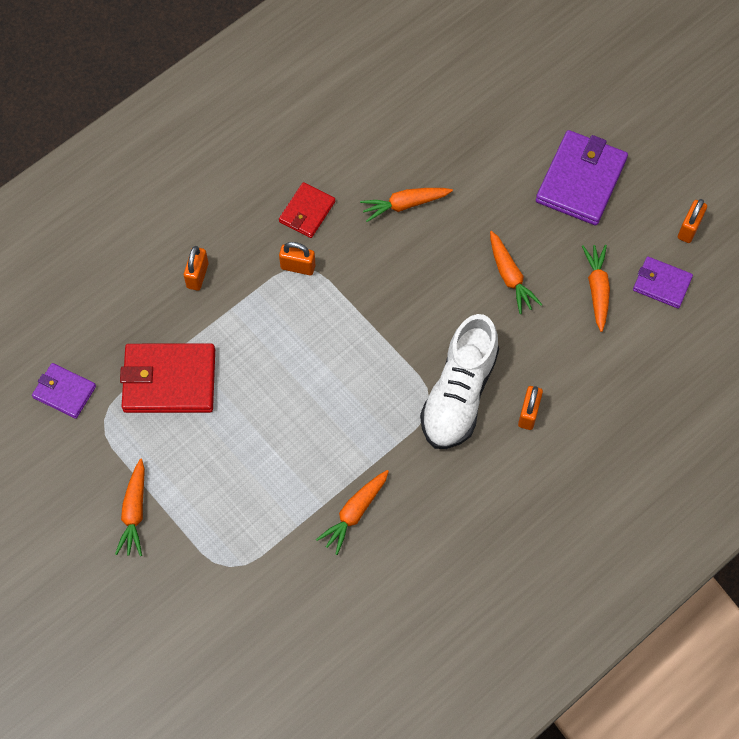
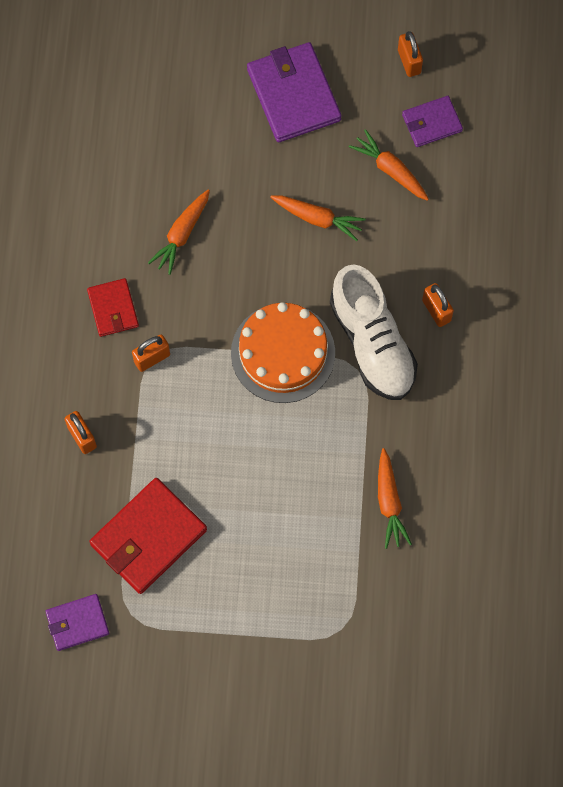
camera: 45 degrees left, 5 degrees up
orange carrot [115,459,145,556] -> none
none -> orange cake [231,302,335,403]

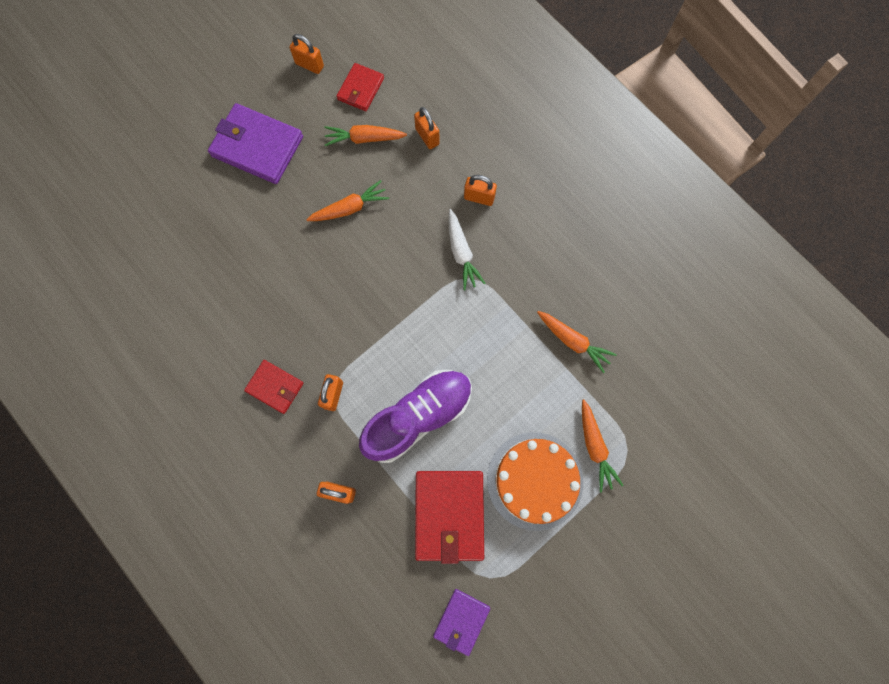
camera: 45 degrees left, 5 degrees up
orange carrot [148,189,210,275] -> orange carrot moved to [582,400,623,493]
orange cake [231,302,335,403] -> orange cake moved to [487,432,583,531]
white shoe [330,264,418,400] -> white carrot [448,209,486,290]
purple wallet [402,96,463,147] -> red wallet [336,63,384,111]
none -> purple shoe [359,370,472,463]
none -> orange padlock [414,107,440,149]

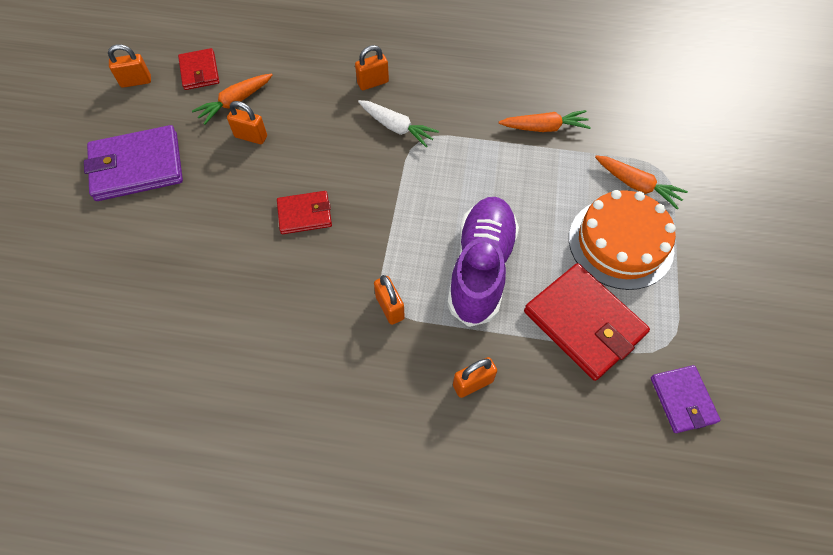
camera: 40 degrees left, 15 degrees down
red wallet [244,360,304,414] -> red wallet moved to [277,191,332,234]
orange carrot [306,180,389,221] -> none
orange padlock [414,107,440,149] -> orange padlock moved to [227,101,267,144]

